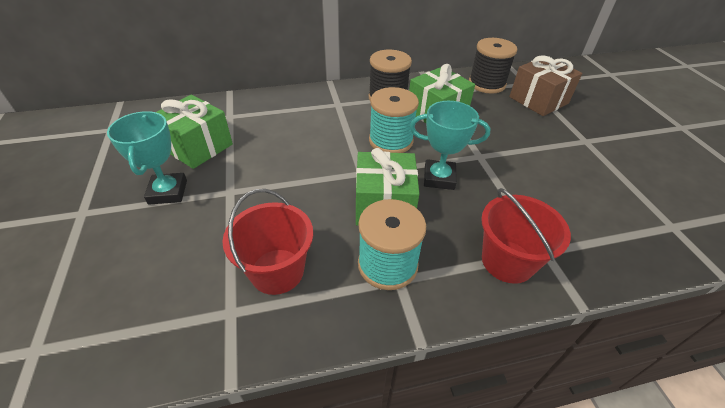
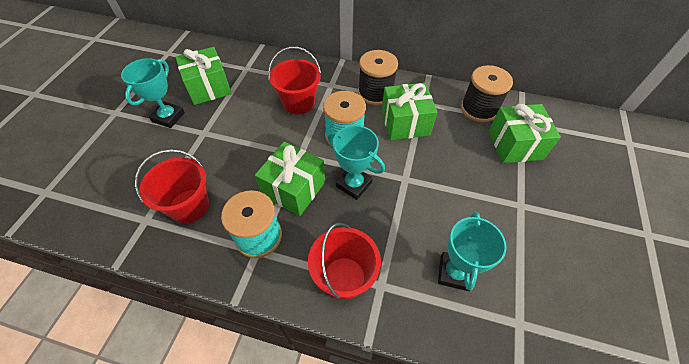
camera: 30 degrees right, 10 degrees up
brown gift [509,56,582,116] -> green gift [489,104,561,163]
none -> red bucket [268,47,321,114]
none -> turquoise trophy [438,211,507,291]

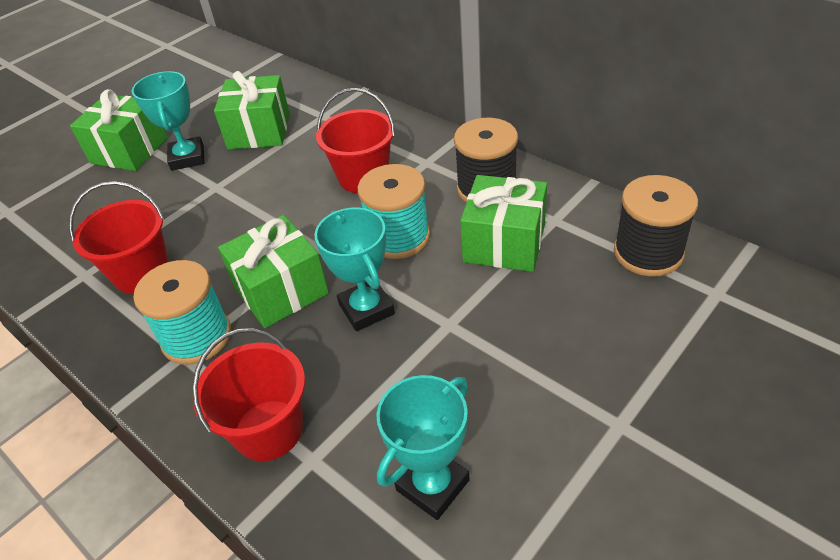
camera: 30 degrees right, 10 degrees down
turquoise trophy [121,58,185,128] -> turquoise trophy turned 60 degrees counterclockwise [132,71,204,171]
green gift [489,104,561,163] -> green gift moved to [70,89,167,171]

